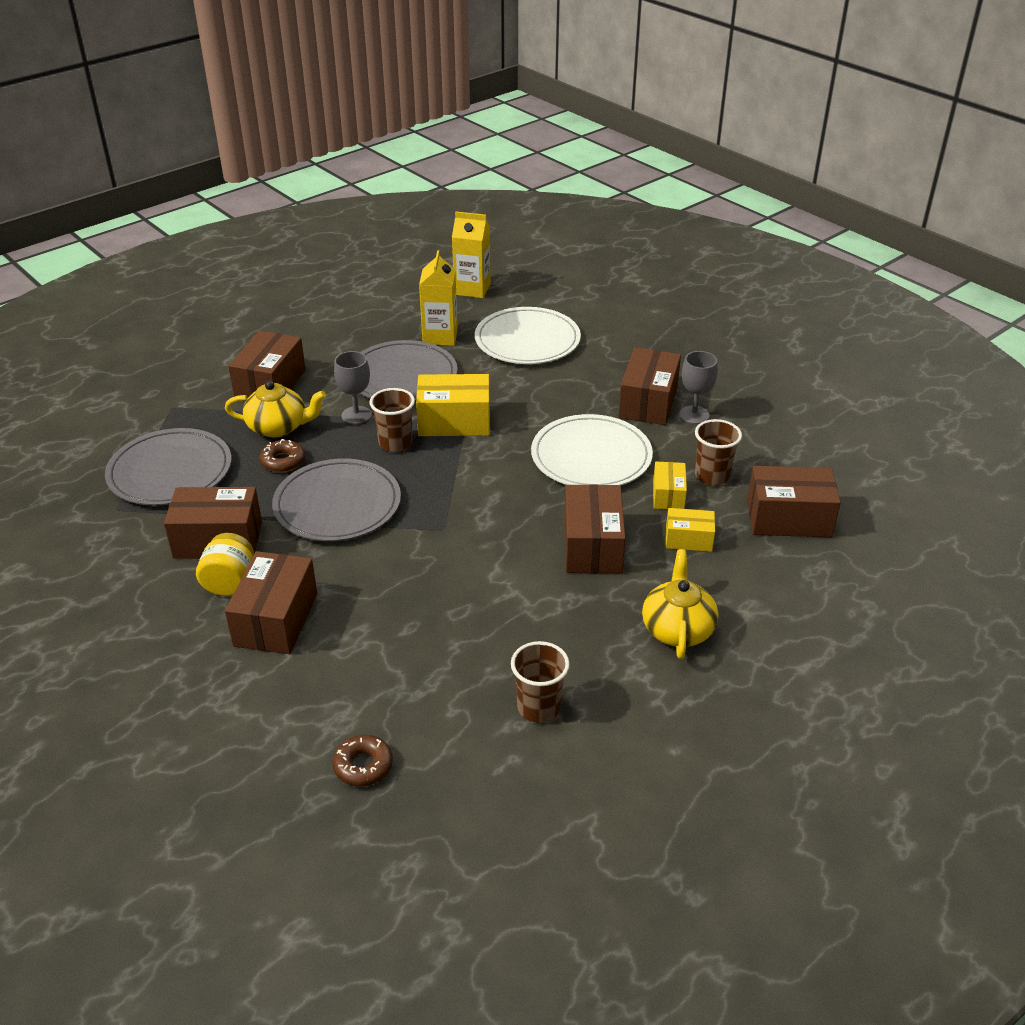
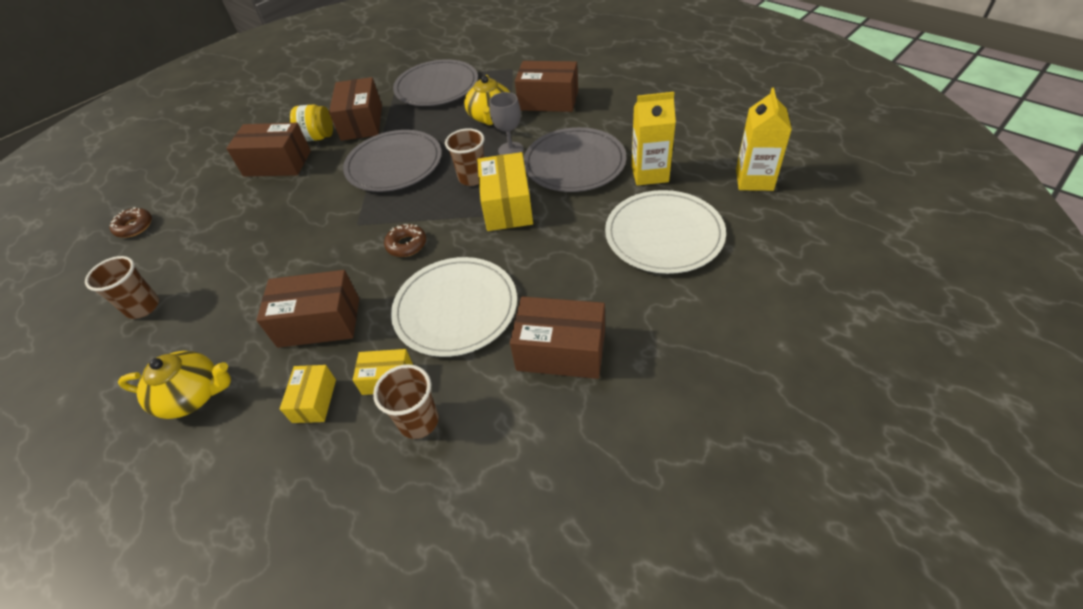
camera: 90 degrees right, 10 degrees up
brown donut [259,439,305,473] -> brown donut moved to [384,224,426,257]
grey goblet [679,351,718,424] -> none
brown box [747,466,841,538] -> none

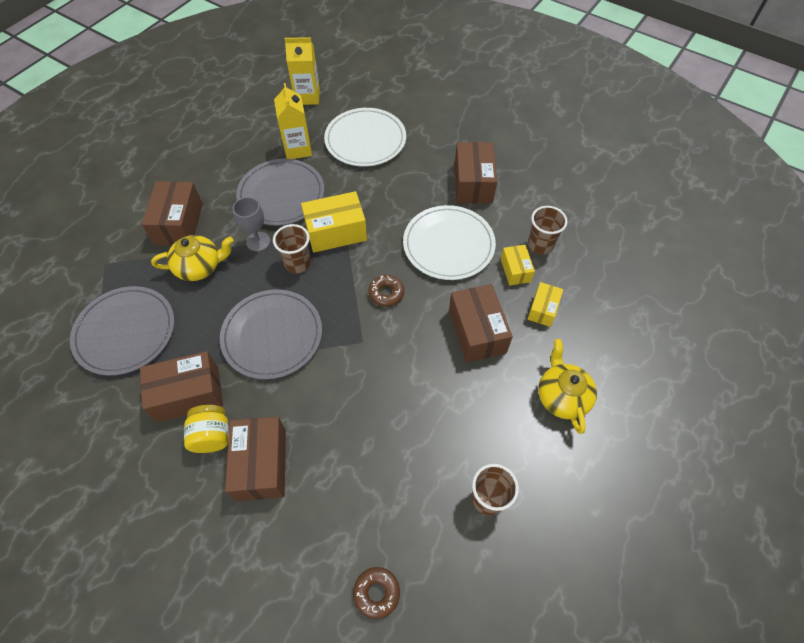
camera: 105 degrees left, 10 degrees up
yellow box [280,365,336,423] -> yellow box turned 60 degrees counterclockwise [528,282,563,327]

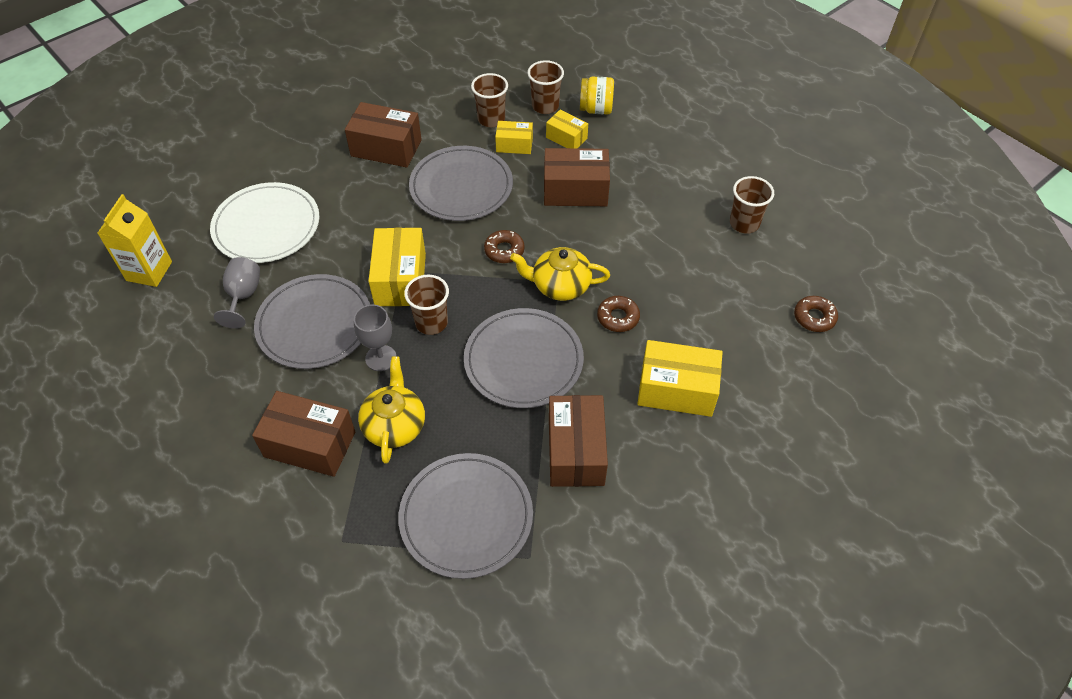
camera: 75 degrees left, 5 degrees down
yellow jar [184,405,229,453] -> yellow jar moved to [580,77,614,114]
brown box [225,417,286,501] -> yellow box [637,340,723,417]
yellow carton [274,83,312,159] -> grey goblet [214,257,260,329]
white plate [403,205,496,280] -> grey plate [409,146,513,221]
yellow teapot [538,339,597,434] -> yellow teapot moved to [510,247,610,301]
none -> brown cup [527,60,564,114]
none -> brown donut [597,296,640,332]

